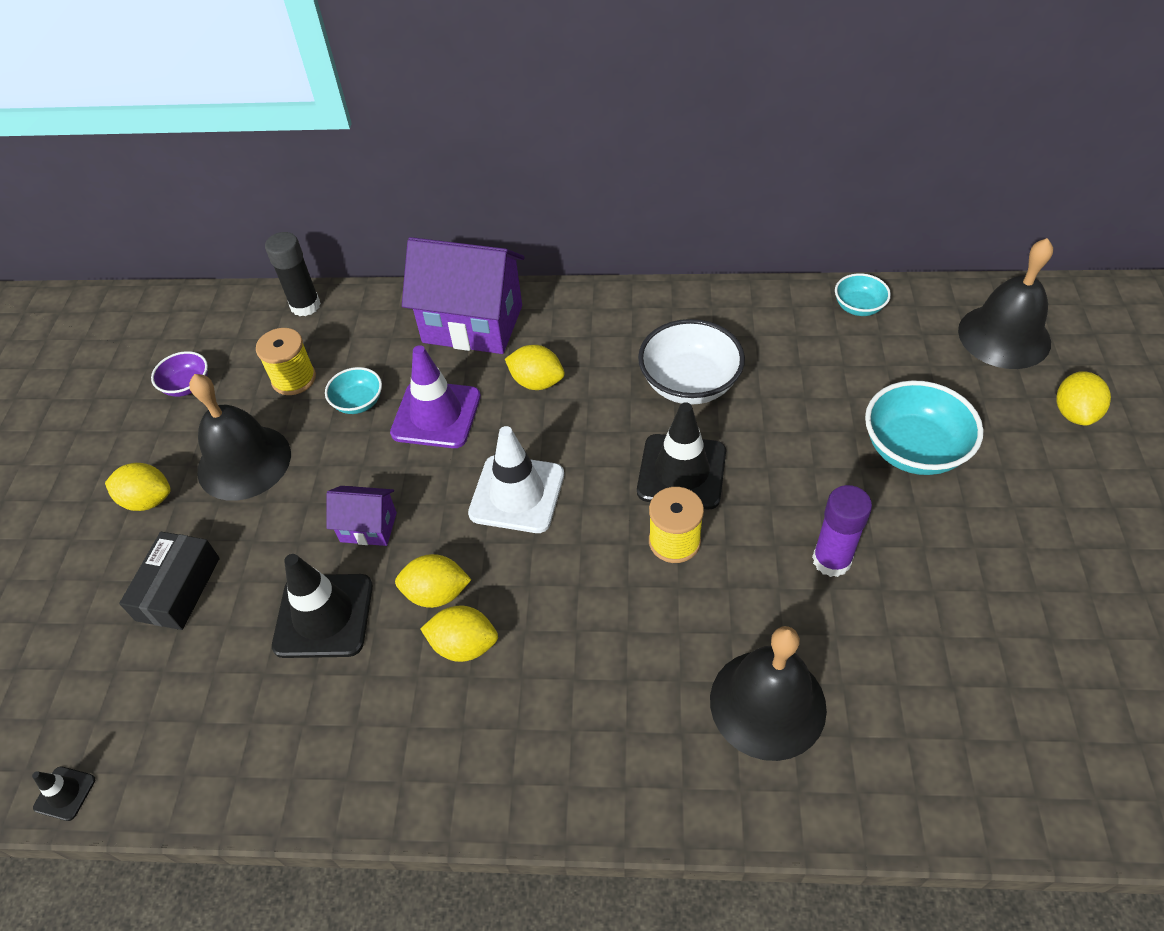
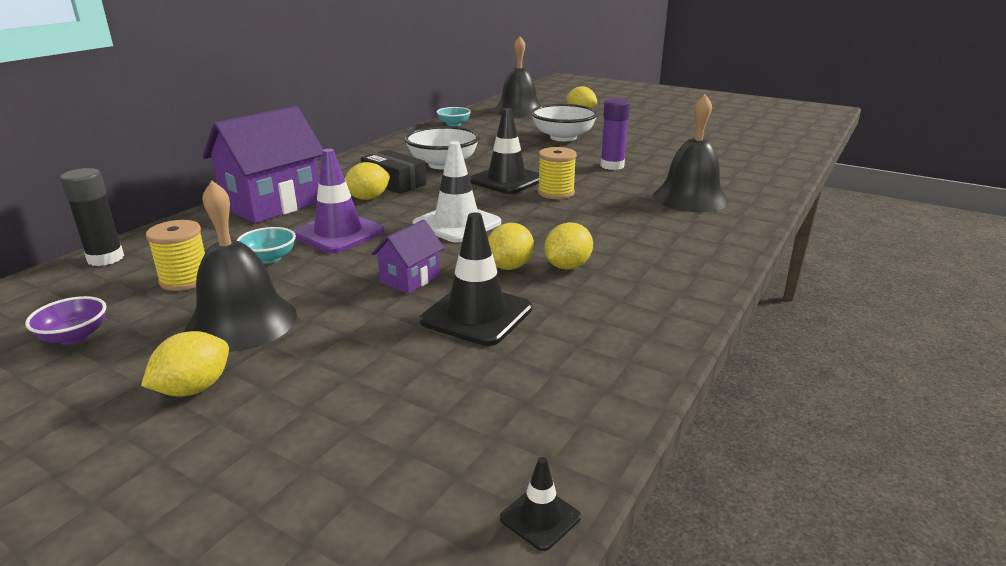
camera: 65 degrees left, 25 degrees down
black box [119,532,220,630] -> black box moved to [361,150,426,194]
turquoise bowl [865,380,983,475] -> white bowl [531,104,598,141]

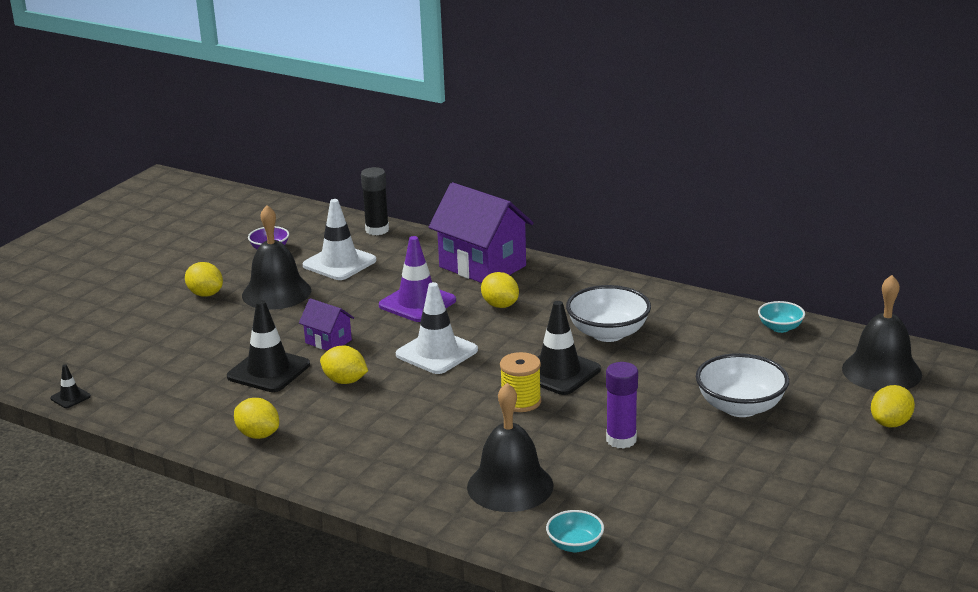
camera: 90 degrees right, 0 degrees up
yellow spool [146,220,205,291] -> white traffic cone [303,199,376,280]
turquoise bowl [237,227,296,263] -> turquoise bowl moved to [546,510,604,553]
black box [361,150,426,194] -> none
yellow lemon [544,222,593,270] -> yellow lemon moved to [234,398,279,439]

